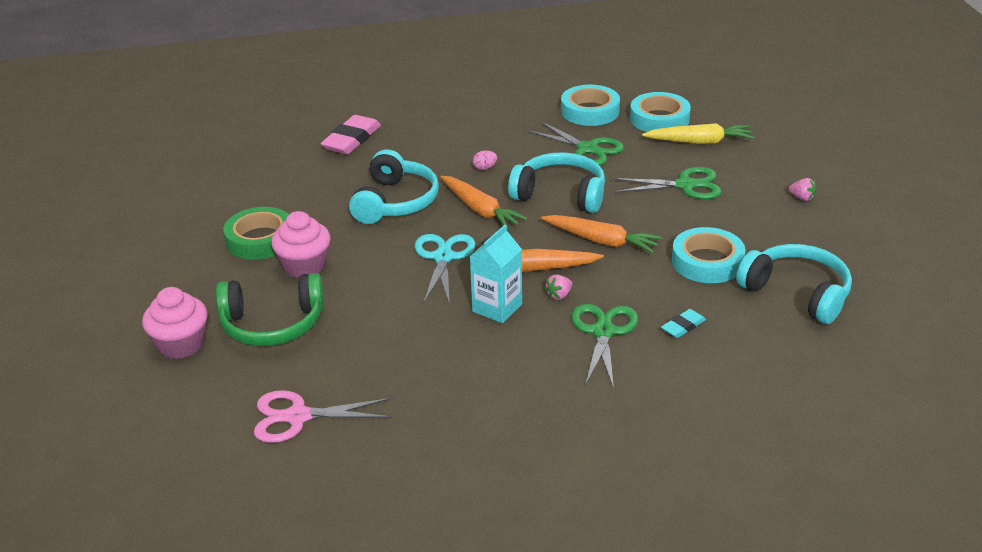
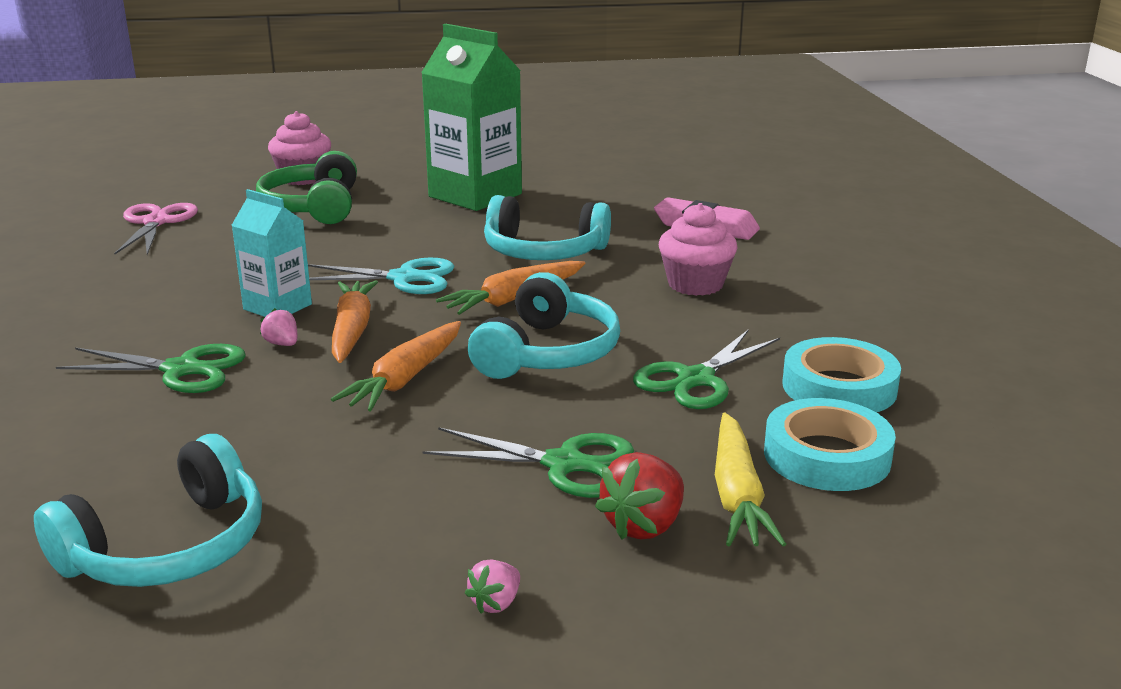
camera: 90 degrees right, 10 degrees down
green tape [223,207,289,260] -> green carton [421,24,522,211]
pink cupcake [271,211,331,278] -> pink cupcake moved to [659,203,737,296]
pink egg [473,150,497,170] -> none
green scissors [612,167,722,199] -> green scissors turned 75 degrees counterclockwise [422,427,634,498]
turquoise eraser [661,309,706,338] -> none
turquoise tape [672,227,745,283] -> none
none -> red strawberry [595,452,684,540]

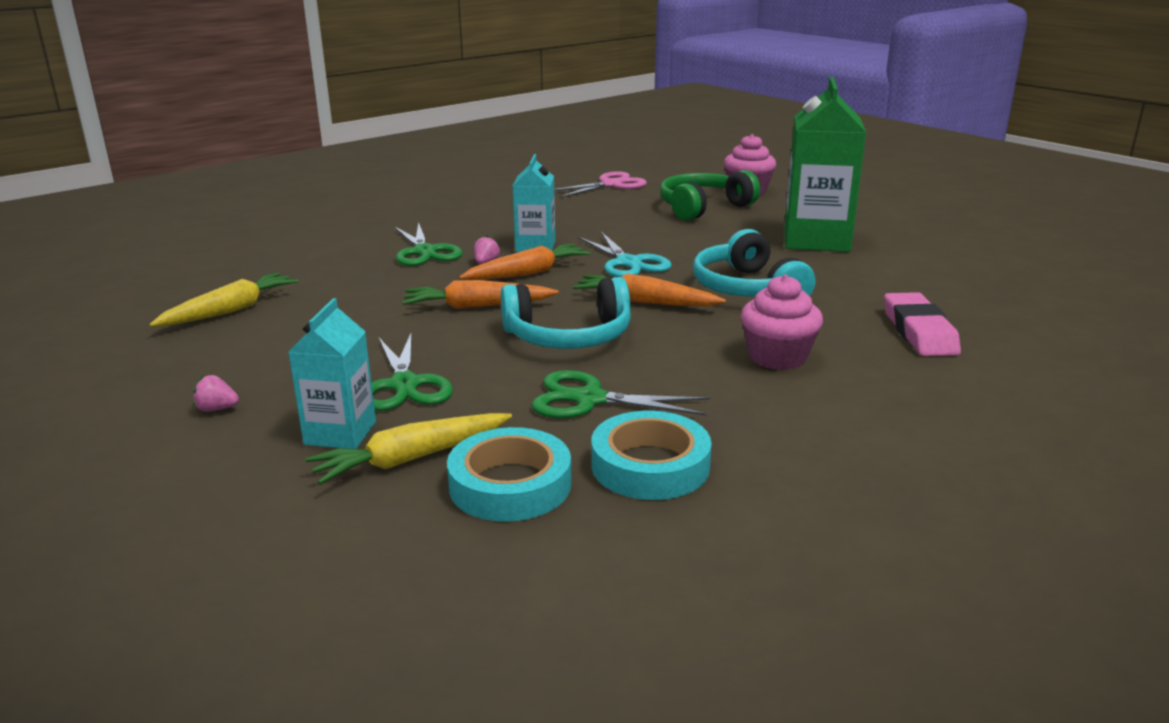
camera: 60 degrees right, 0 degrees up
turquoise headphones [34,434,262,587] -> yellow carrot [149,273,299,327]
red strawberry [595,452,684,540] -> turquoise carton [289,298,376,449]

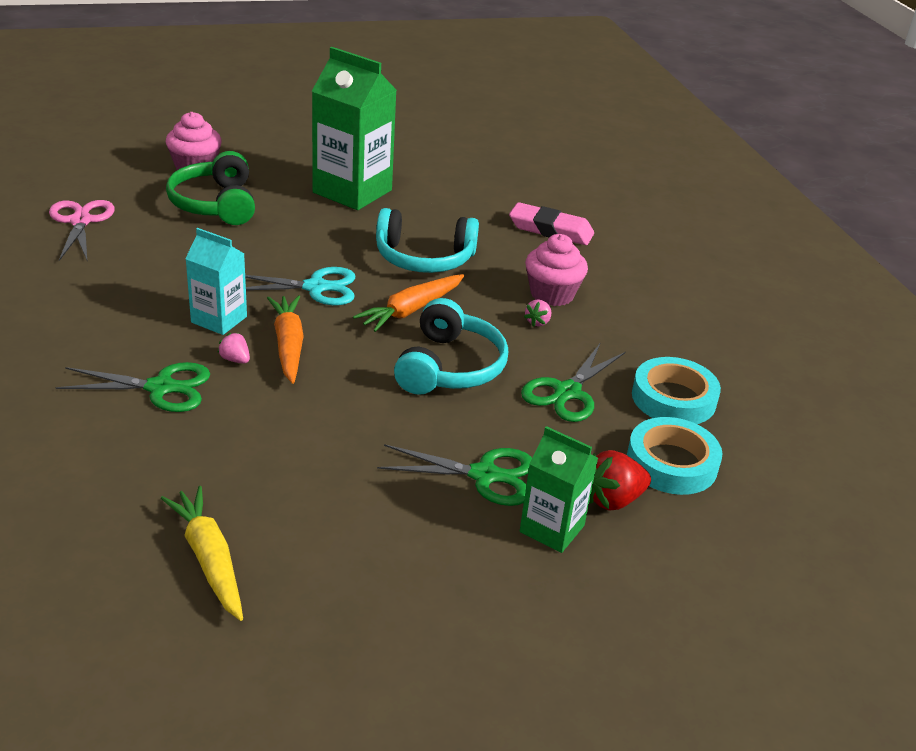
camera: 70 degrees left, 10 degrees up
pink strawberry [193,375,239,411] -> pink strawberry moved to [524,299,551,327]
turquoise carton [289,298,376,449] -> green carton [520,426,598,553]
yellow carrot [306,413,512,484] -> red strawberry [590,450,651,510]
orange carrot [402,280,559,309] -> none

